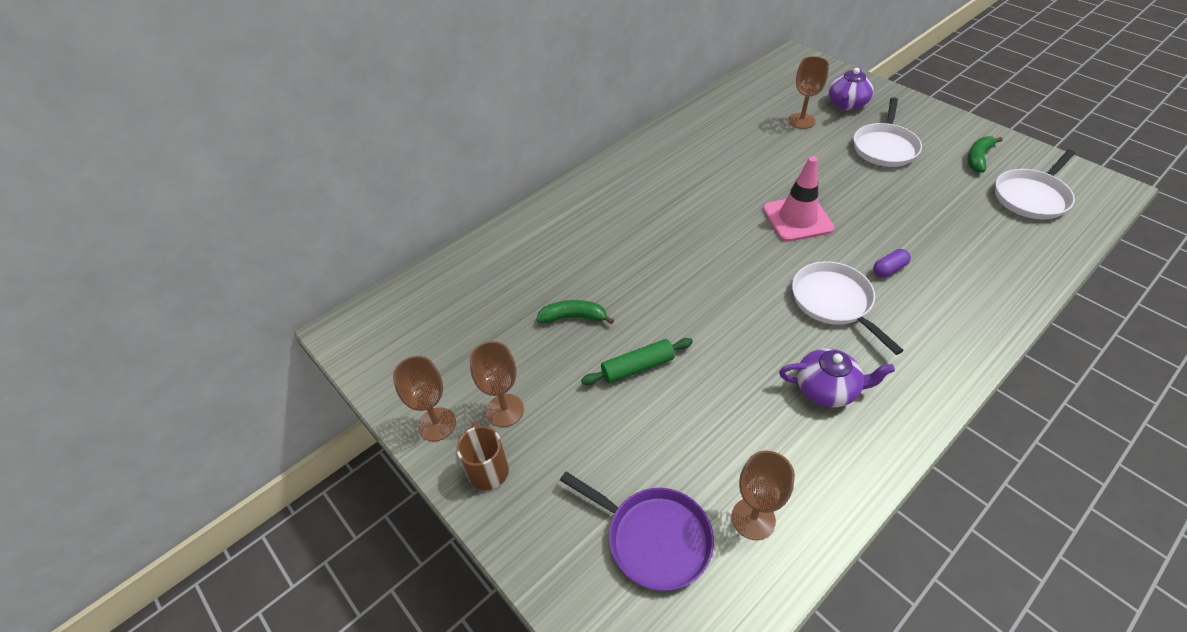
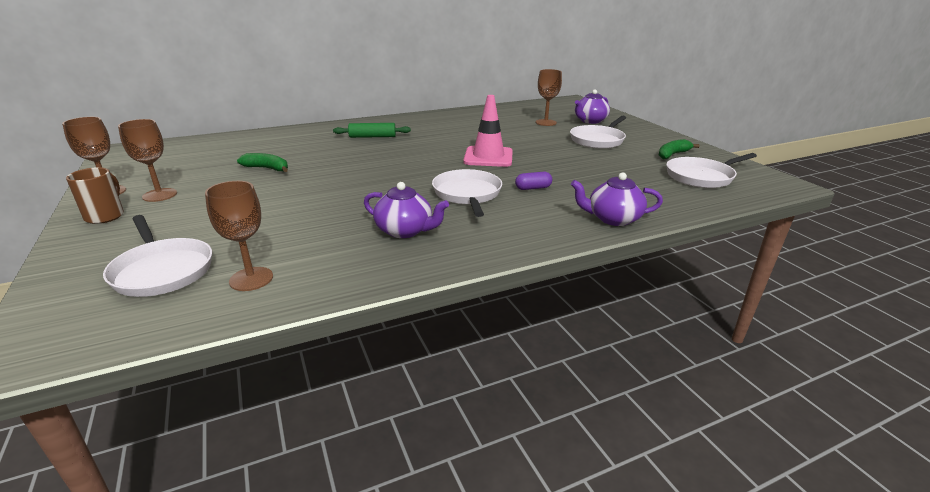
camera: 15 degrees right, 20 degrees down
purple pan [560,471,714,591] -> white pan [103,215,212,297]
green rolling pin [581,338,693,385] -> green rolling pin moved to [333,123,411,138]
none -> purple teapot [571,172,663,226]

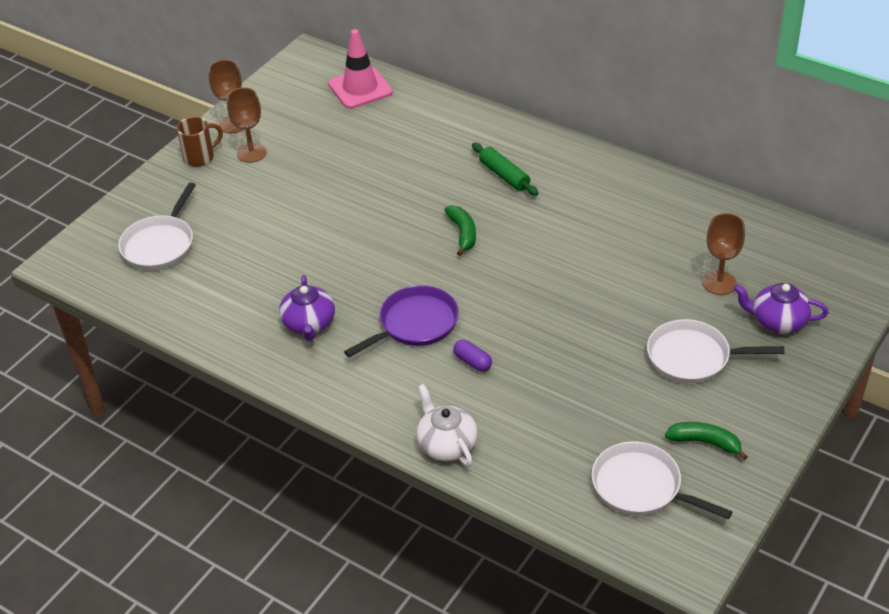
camera: 60 degrees right, 15 degrees up
brown goblet [205,181,273,291] -> none
green banana [237,153,288,172] -> green banana moved to [445,205,476,256]
white pan [432,169,502,217] -> purple pan [344,285,459,357]
pink traffic cone [463,95,513,167] -> pink traffic cone moved to [328,29,393,109]
purple teapot [571,172,663,226] -> white teapot [417,384,478,467]

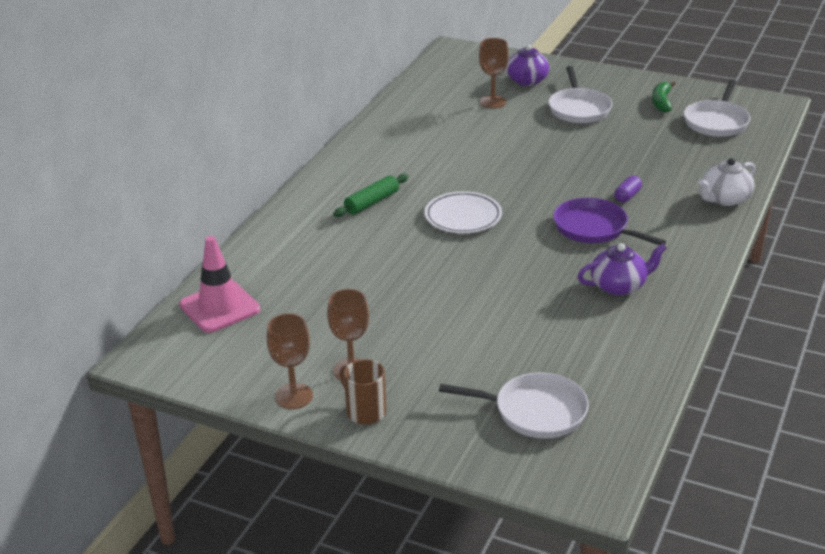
camera: 100 degrees left, 10 degrees down
green banana [445,205,476,256] -> white plate [425,191,502,233]

